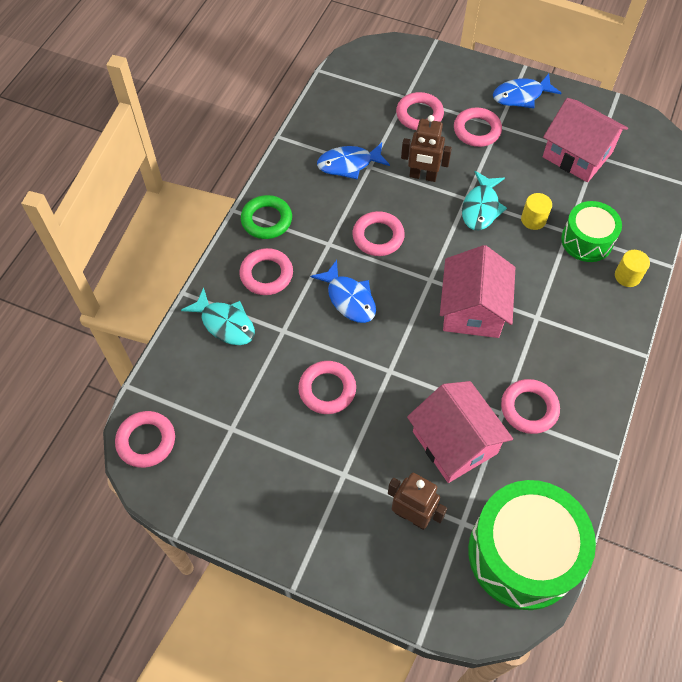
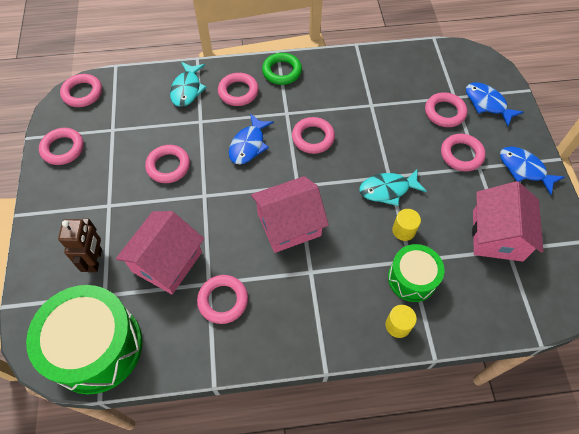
camera: 60 degrees right, 0 degrees up
blue fish [317,143,390,179] -> blue fish moved to [466,82,524,126]
brown robot [401,115,452,182] -> none
none -> pink ring [39,128,84,165]

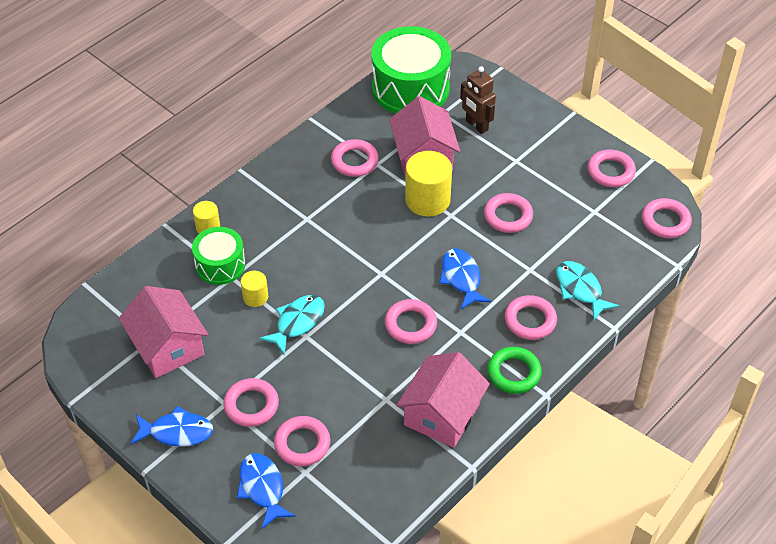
camera: 140 degrees right, 10 degrees down
pink house [251,176,329,253] -> pink house moved to [396,352,490,448]
blue fish [466,82,524,126] -> blue fish turned 120 degrees counterclockwise [237,453,296,529]
none -> yellow cylinder [405,151,452,217]

